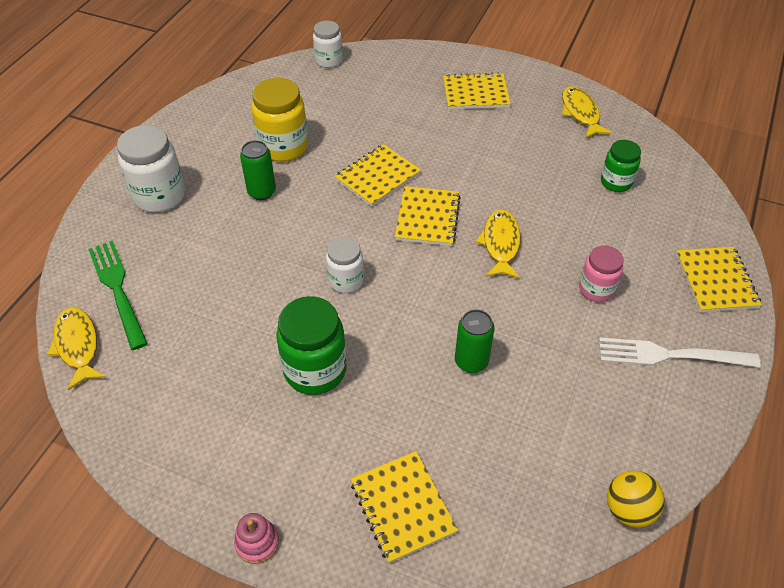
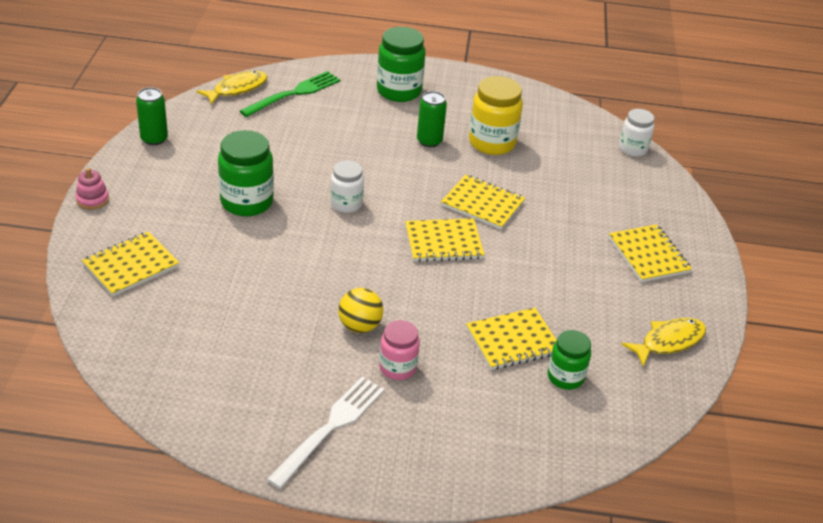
camera: 70 degrees right, 10 degrees down
white jar [117,125,185,213] -> green jar [377,27,426,102]
green can [455,309,495,373] -> green can moved to [136,87,168,145]
yellow fish [476,210,521,279] -> none
white fork [599,337,761,368] -> white fork turned 45 degrees clockwise [267,377,384,489]
yellow ball [607,471,665,527] -> yellow ball moved to [339,288,383,333]
yellow notebook [676,247,762,312] -> yellow notebook moved to [466,308,557,370]

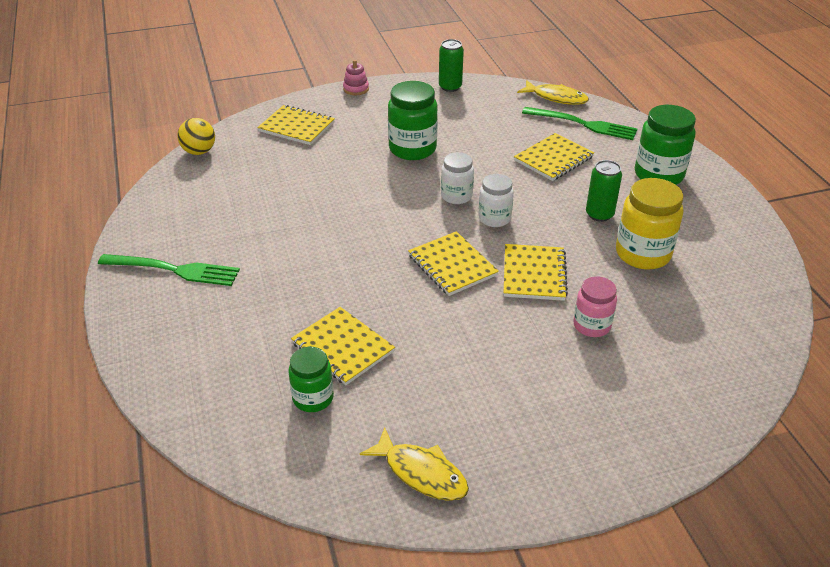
camera: 70 degrees right, 0 degrees up
white fork [267,377,384,489] -> green fork [98,254,240,286]
yellow ball [339,288,383,333] -> yellow ball moved to [178,118,215,155]
pink jar [379,320,420,380] -> pink jar moved to [574,276,617,337]
yellow notebook [609,224,692,282] -> yellow notebook moved to [514,133,594,181]
white jar [619,109,655,157] -> white jar moved to [478,174,514,227]

